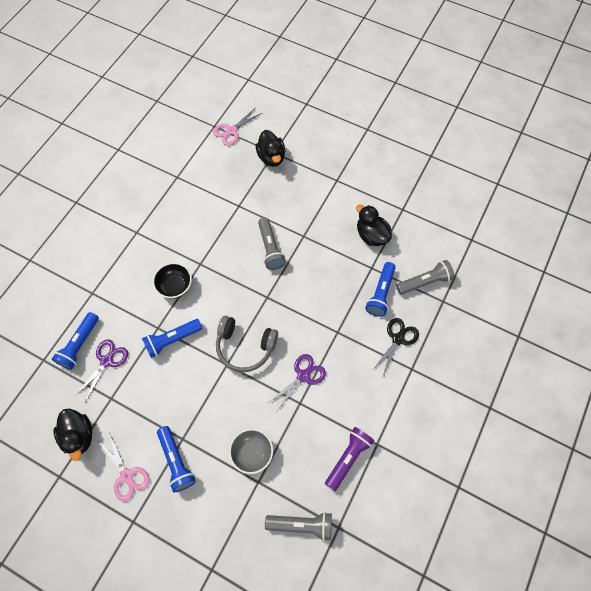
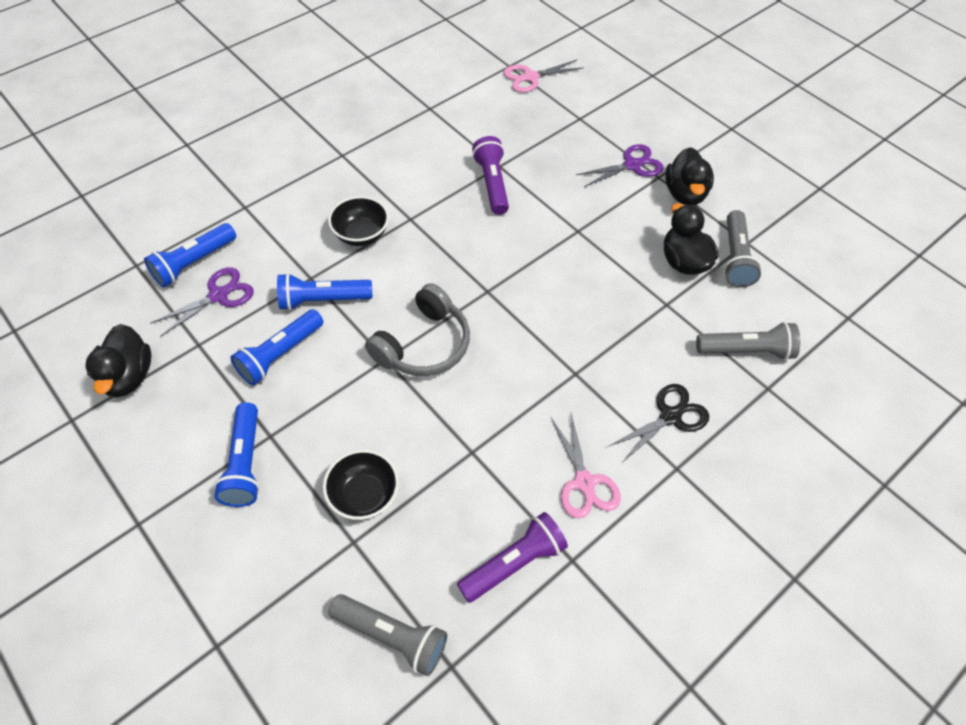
camera: 20 degrees right, 10 degrees down
pink scissors [99,433,150,502] -> pink scissors moved to [551,413,621,519]
grey headphones [216,316,278,372] -> grey headphones turned 90 degrees counterclockwise [365,283,470,376]
grey bowl [229,429,273,474] -> black bowl [323,449,399,520]
black duck [256,130,285,167] -> black duck moved to [665,147,714,205]
grey flashlight [258,218,286,270] -> grey flashlight moved to [724,210,762,287]
purple scissors [268,354,326,411] -> purple scissors moved to [576,144,664,187]
blue flashlight [365,262,396,317] -> blue flashlight moved to [231,309,323,385]
none -> purple flashlight [472,136,509,215]

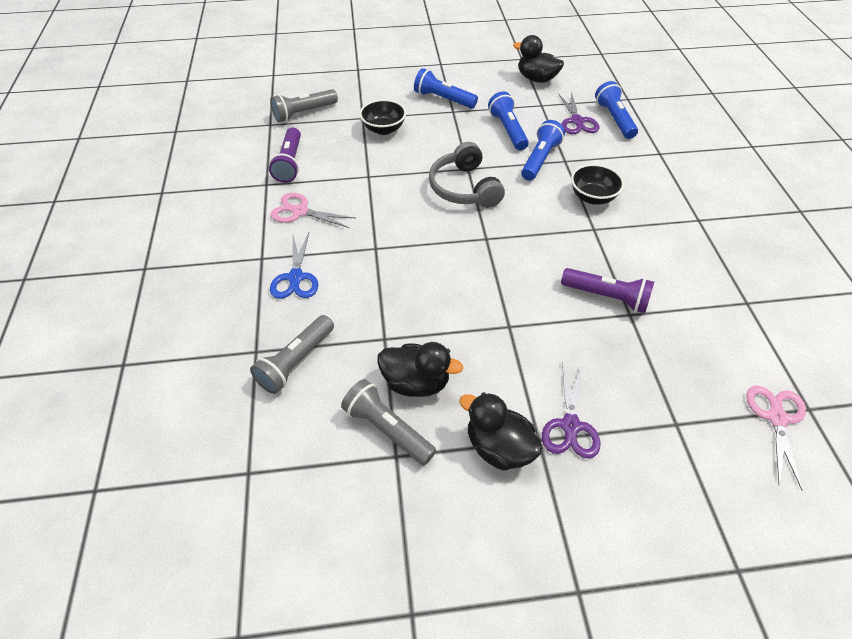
camera: 125 degrees right, 5 degrees down
black scissors [609,384,709,463] -> blue scissors [270,233,319,299]

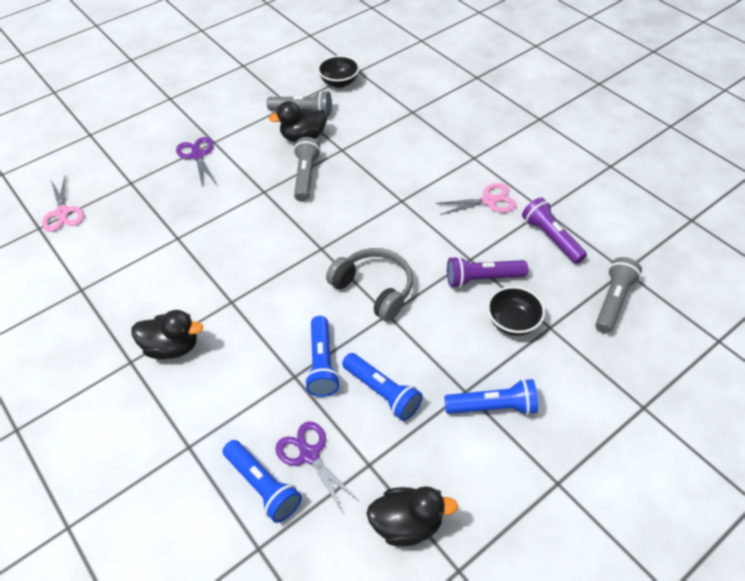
camera: 150 degrees right, 0 degrees up
grey flashlight [250,315,334,394] -> grey flashlight moved to [294,137,321,202]
blue scissors [270,233,319,299] -> none
black duck [459,392,542,471] -> black duck moved to [131,310,203,360]
purple flashlight [561,268,654,313] -> purple flashlight moved to [447,256,528,288]
black bowl [571,164,624,205] -> black bowl moved to [318,55,360,88]

